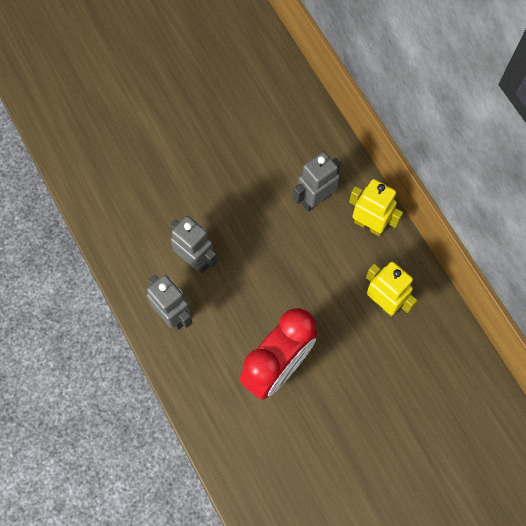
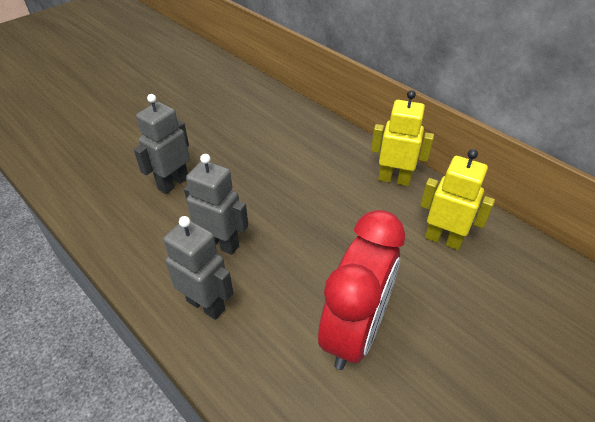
camera: 15 degrees left, 25 degrees down
grey robot [293,151,341,212] -> grey robot moved to [134,94,190,194]

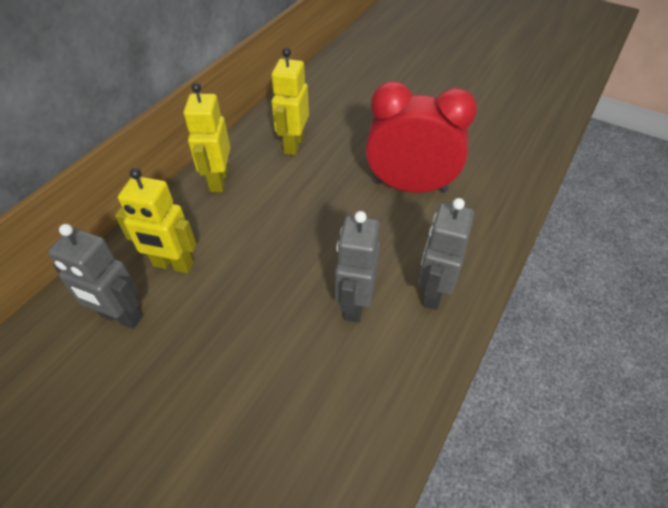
camera: 105 degrees left, 5 degrees up
grey robot [134,94,190,194] -> grey robot moved to [48,224,143,329]
none -> yellow robot [115,168,197,273]

